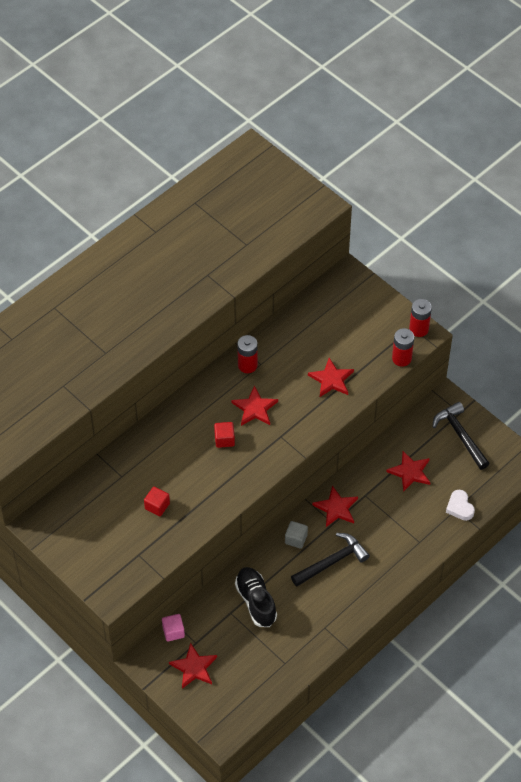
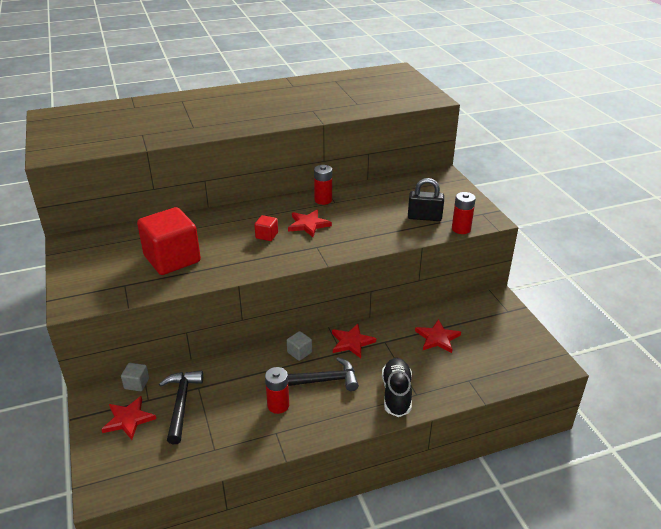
camera: 25 degrees right, 20 degrees down
red cube [144,487,170,516] -> red cube [137,207,201,275], size x2.36
pink cube [162,614,185,641] -> grey cube [121,363,149,391]
black shoe [235,567,277,627] -> black shoe moved to [382,358,412,417]
red star [308,358,354,397] -> none
red battery [409,299,432,337] -> red battery moved to [265,367,289,414]
black hammer [433,402,490,470] -> black hammer moved to [159,371,203,444]
white heart [446,490,475,521] -> none
none -> black padlock [408,178,444,221]

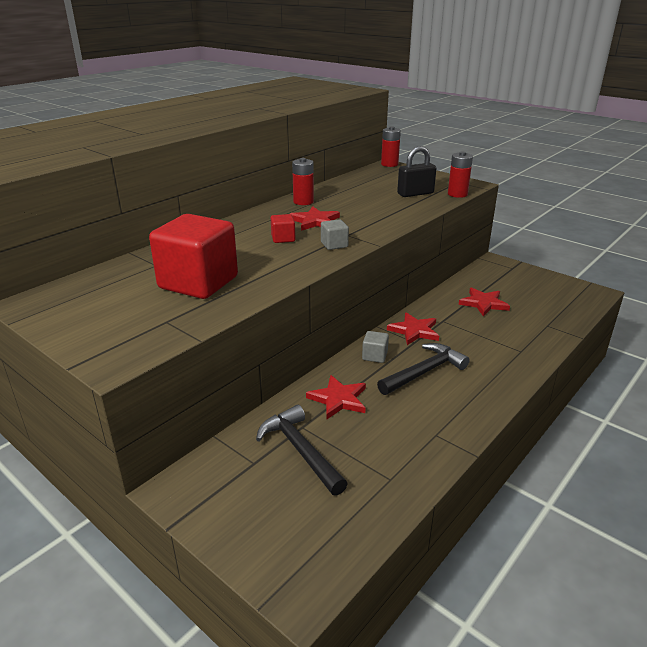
camera: 30 degrees left, 5 degrees down
red star [101,396,156,440] -> red star moved to [306,375,366,419]
grey cube [121,363,149,391] -> grey cube moved to [321,219,349,250]
red battery [265,367,289,414] -> red battery moved to [381,126,401,167]
black shoe [382,358,412,417] -> none

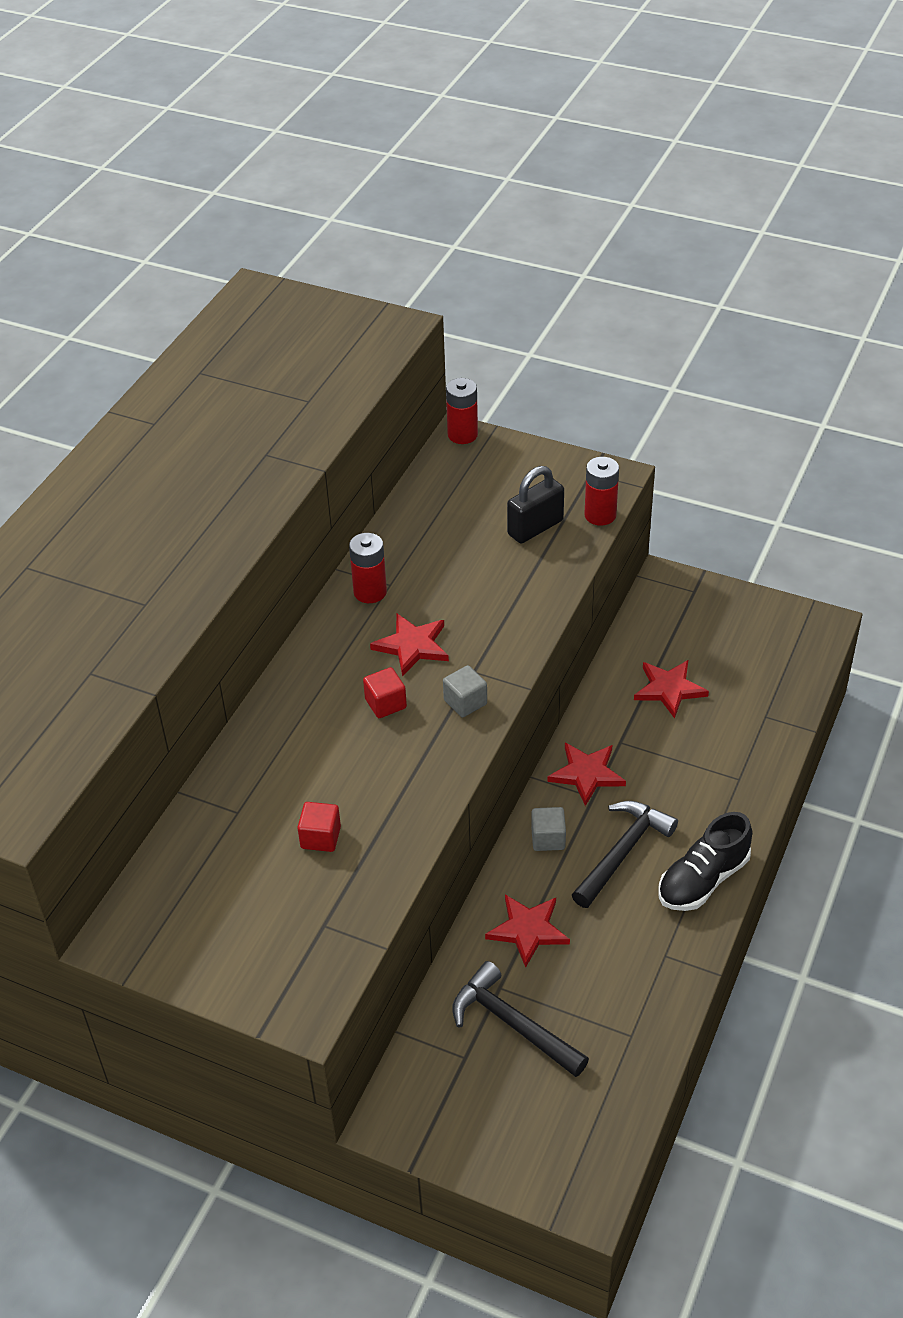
camera: 15 degrees left, 15 degrees up
red cube [149,214,238,299] -> red cube [297,802,341,852], size x0.42
none -> black shoe [658,812,752,911]

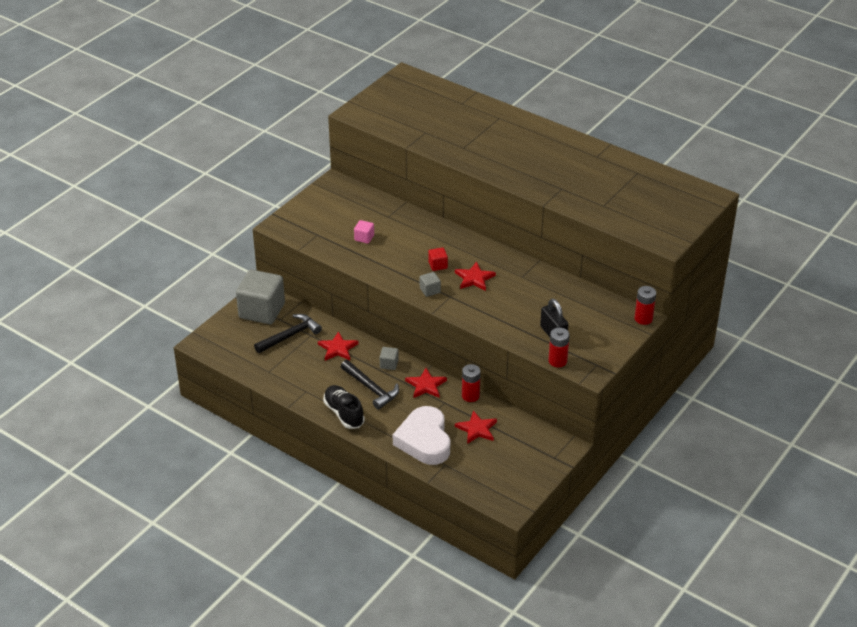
camera: 100 degrees right, 5 degrees down
red cube [297,802,341,852] -> pink cube [354,220,374,244]
red battery [349,533,387,603] -> red battery moved to [462,364,481,402]
none -> grey cube [236,270,285,324]
none -> white heart [393,406,450,465]

